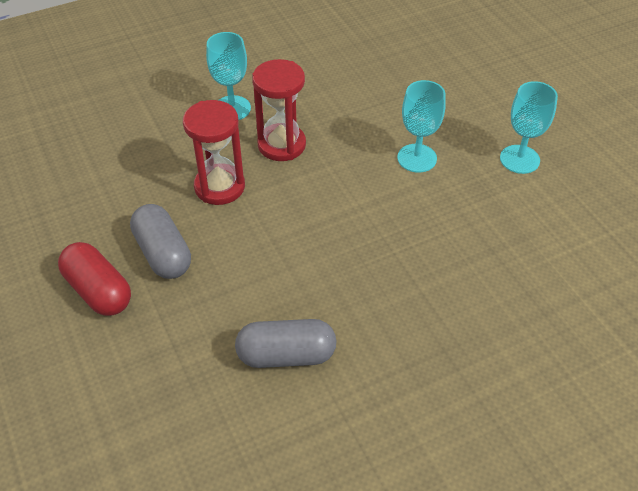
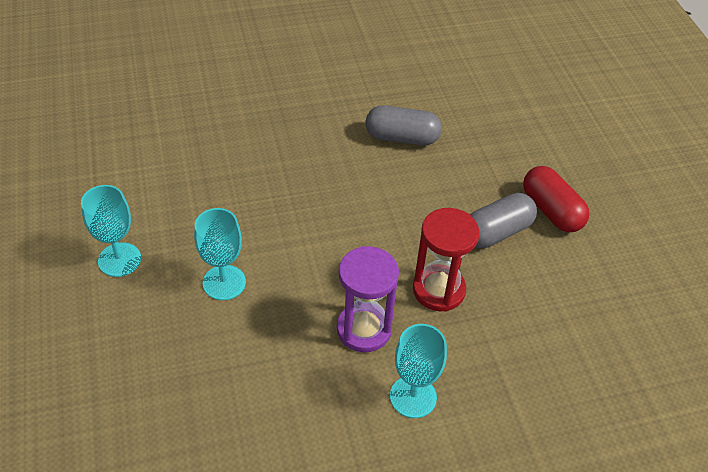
camera: 170 degrees left, 0 degrees up
grey capsule [130,204,191,279] -> grey capsule turned 75 degrees clockwise [470,193,537,248]
red hourglass [252,59,306,161] -> purple hourglass [337,246,399,352]

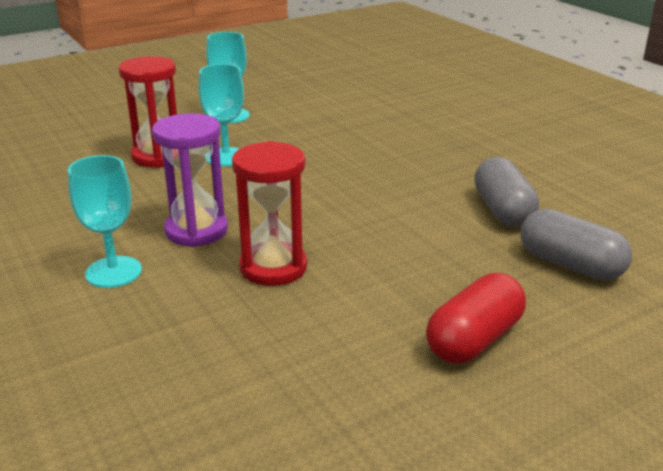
camera: 75 degrees right, 20 degrees down
grey capsule [470,193,537,248] -> grey capsule moved to [521,209,632,280]
none -> red hourglass [118,56,177,168]

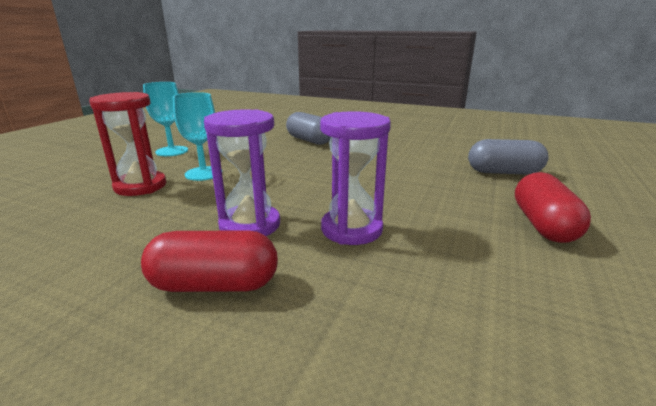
camera: 35 degrees left, 5 degrees down
turquoise goblet [68,155,142,288] -> red capsule [141,230,278,292]
red hourglass [232,141,307,286] -> purple hourglass [320,111,391,245]
grey capsule [474,157,539,227] -> grey capsule moved to [286,112,331,145]

